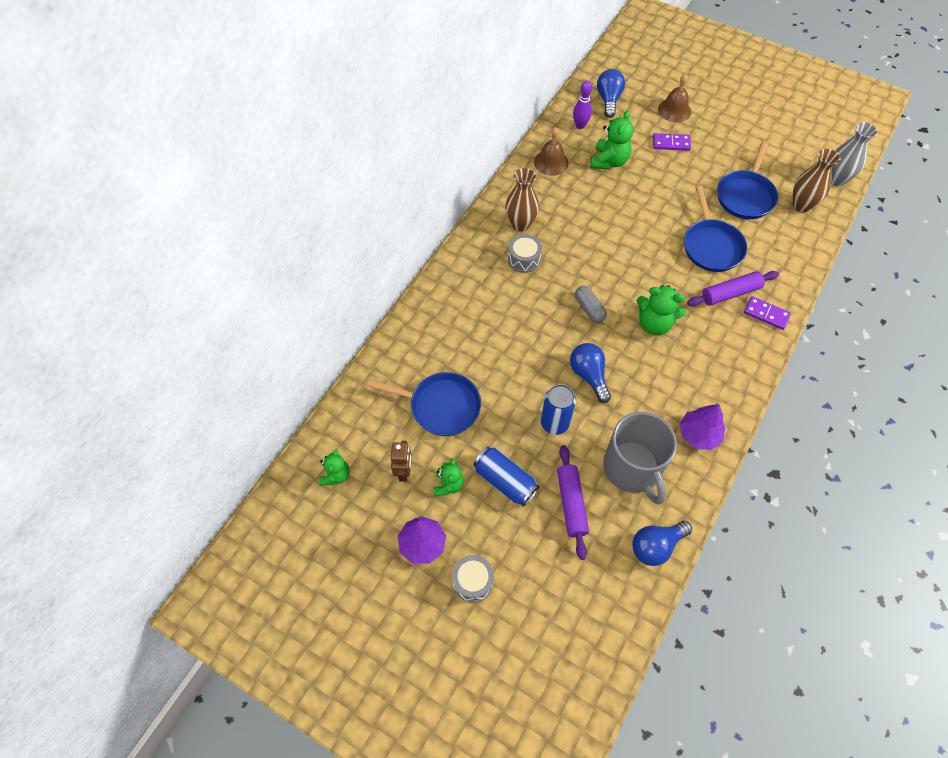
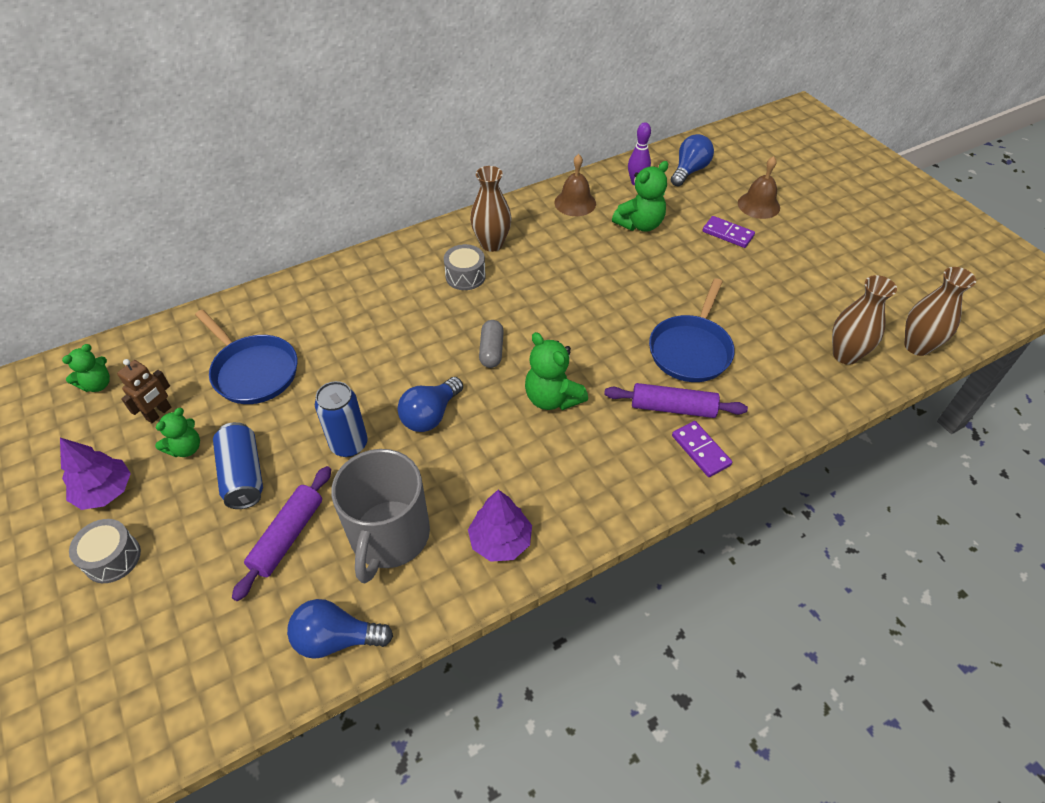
camera: 30 degrees right, 10 degrees down
blue light bulb [570,343,611,403] -> blue light bulb turned 150 degrees counterclockwise [397,377,463,432]
blue pan [717,142,778,219] -> none
grey vase [831,122,878,186] -> brown vase [904,267,976,356]

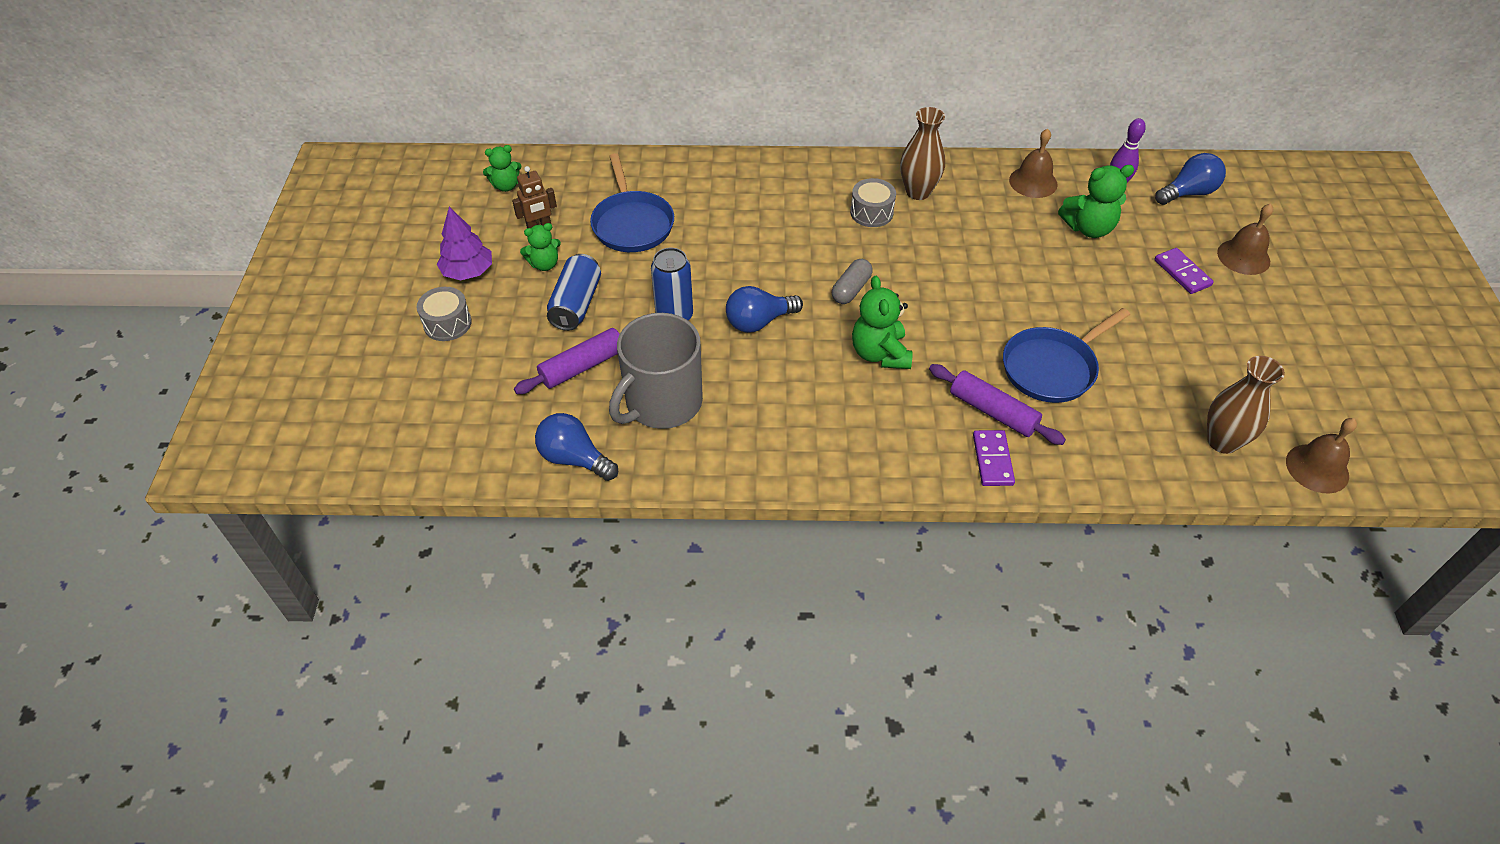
camera: 30 degrees right, 0 degrees up
purple tree [468,490,532,562] -> none
brown vase [904,267,976,356] -> brown bell [1286,418,1357,494]

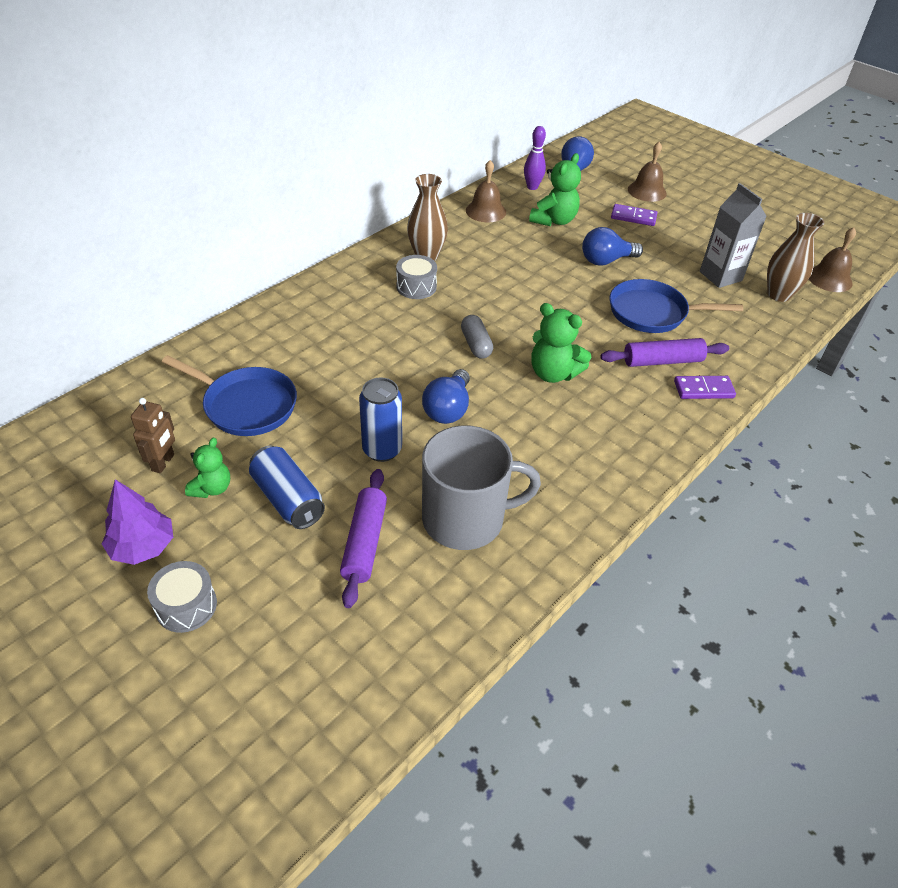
camera: 50 degrees left, 5 degrees down
green teddy bear [483,145,521,192] -> none
blue light bulb [535,413,618,481] -> blue light bulb moved to [582,227,643,266]
grey mug [609,313,703,429] -> grey mug turned 90 degrees counterclockwise [422,425,541,550]
purple domino [973,430,1015,486] -> purple domino turned 45 degrees counterclockwise [674,376,736,399]
blue pan [1003,308,1130,403] -> blue pan turned 90 degrees clockwise [609,279,743,333]
none -> grey carton [700,183,767,288]

